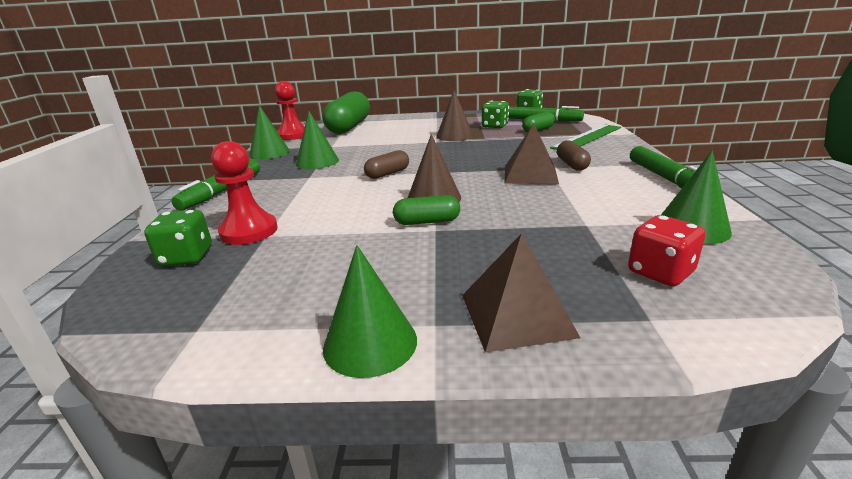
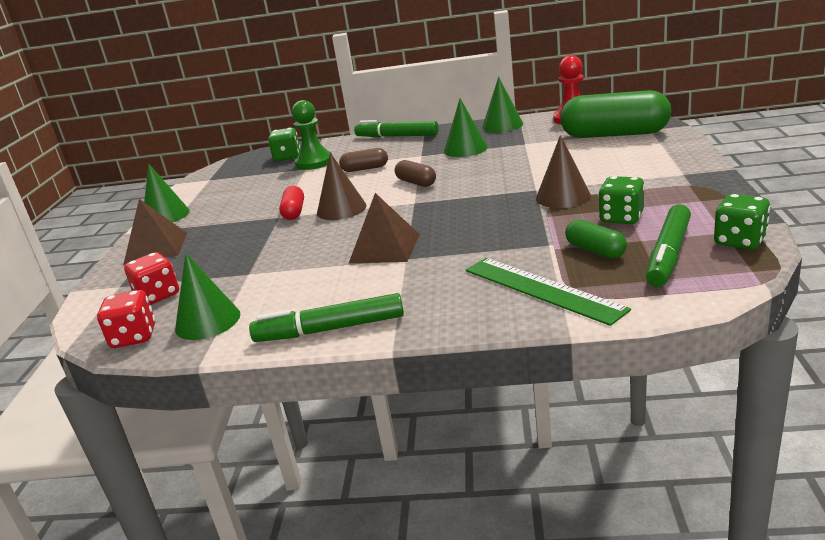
camera: 95 degrees right, 0 degrees up
red pawn [211,141,278,245] -> green pawn [292,100,332,170]
green capsule [393,195,460,225] -> red capsule [279,186,304,220]
brown capsule [557,140,591,171] -> brown capsule moved to [339,148,388,172]
none -> red dice [97,290,155,348]

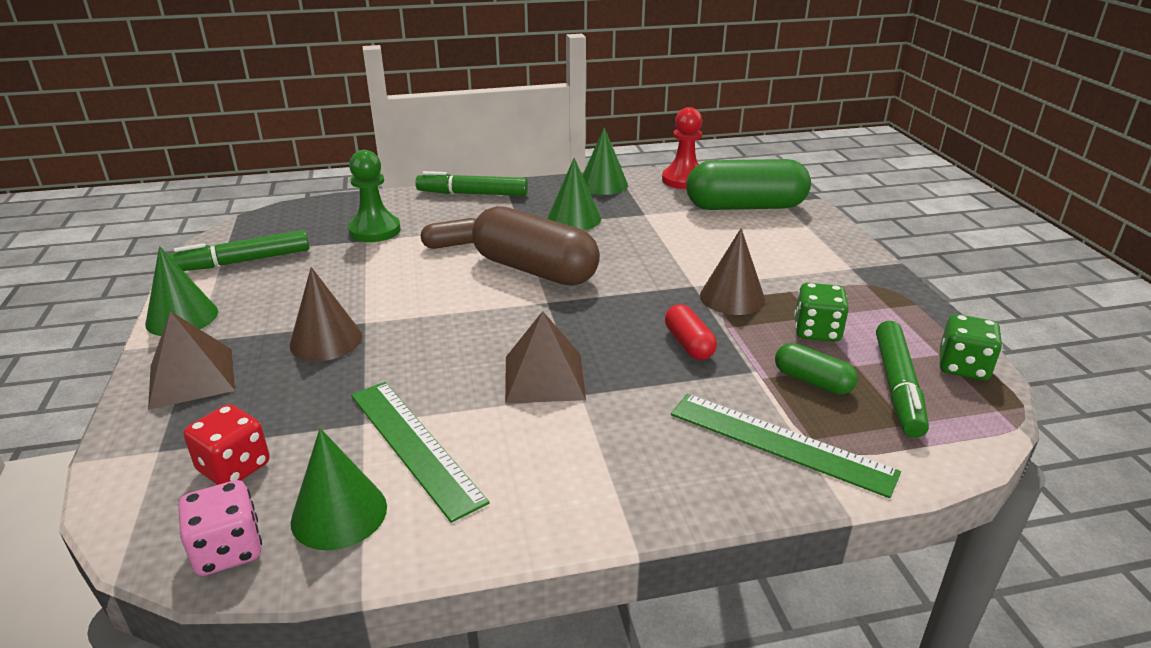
camera: 20 degrees left, 5 degrees up
red dice [97,290,155,348] -> pink dice [178,480,262,576]
green marker [249,293,404,342] -> green marker moved to [168,230,309,271]
green dice [268,128,300,161] -> none
red capsule [279,186,304,220] -> red capsule moved to [665,304,717,360]
brown cone [317,153,367,220] -> brown cone moved to [290,267,362,361]
brown capsule [395,160,436,187] -> brown capsule [472,206,600,286], size x2.12
none -> green ruler [351,382,490,523]

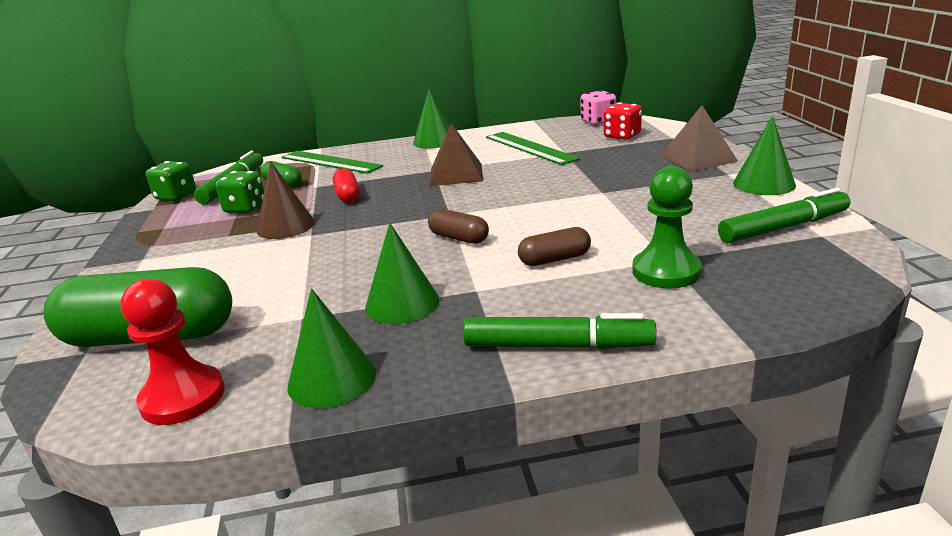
camera: 175 degrees left, 5 degrees down
brown cone [290,267,362,361] -> none
green cone [291,428,387,550] -> green cone moved to [413,90,449,148]
brown capsule [472,206,600,286] -> brown capsule [428,209,489,244], size x0.47

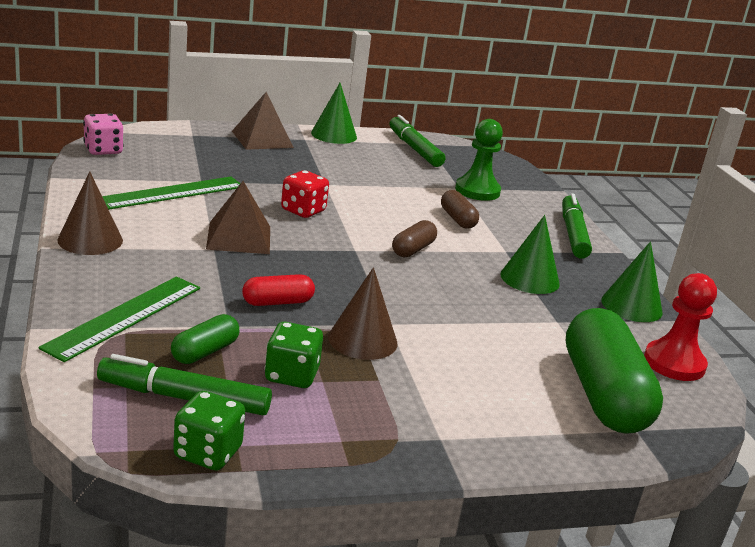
camera: 100 degrees left, 0 degrees up
green cone [413,90,449,148] -> brown cone [57,171,123,255]
red dice [604,102,642,140] -> red dice moved to [281,170,329,218]

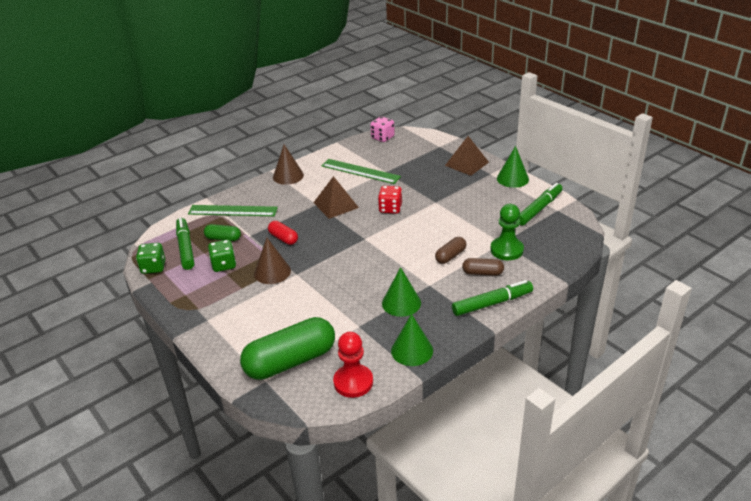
camera: 70 degrees right, 10 degrees up
brown capsule [392,220,437,257] -> brown capsule moved to [462,258,504,276]

